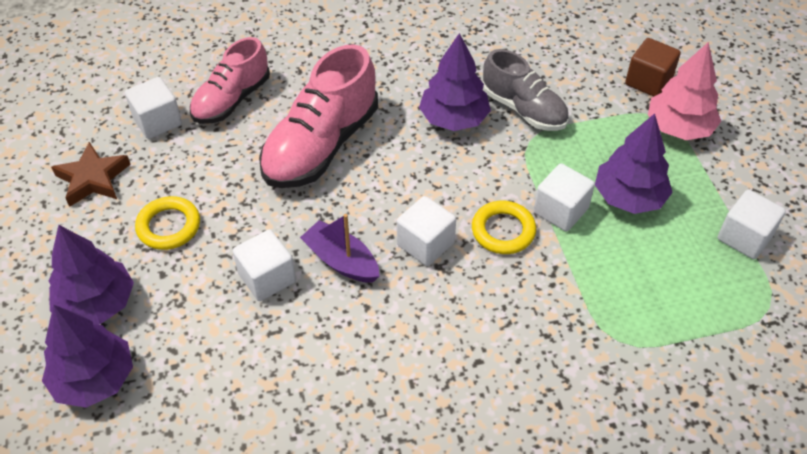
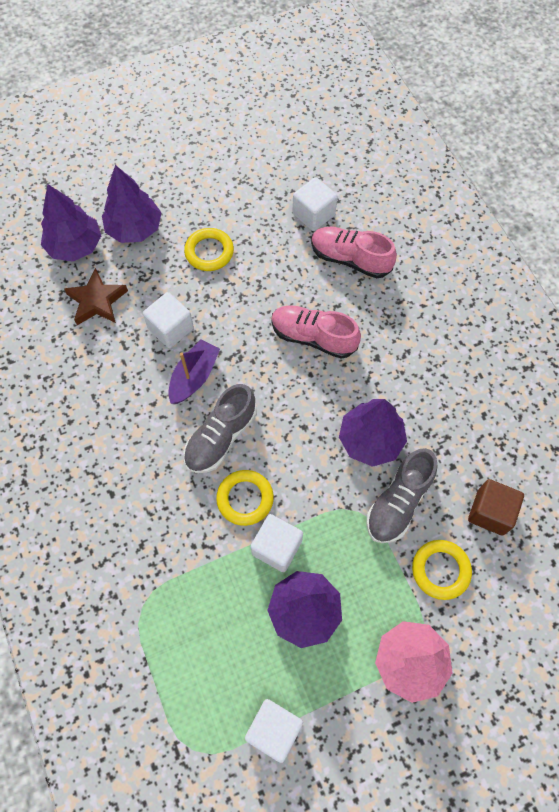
camera: 80 degrees right, 15 degrees up
brown star [51,142,131,207] -> brown star moved to [64,268,128,325]
pink shoe [259,44,378,188] -> pink shoe [271,305,361,359], size x0.65
white cube [397,196,456,266] -> grey shoe [183,384,257,473]
brown cube [625,38,681,97] -> brown cube moved to [468,479,524,536]
none -> yellow ring [412,540,472,600]

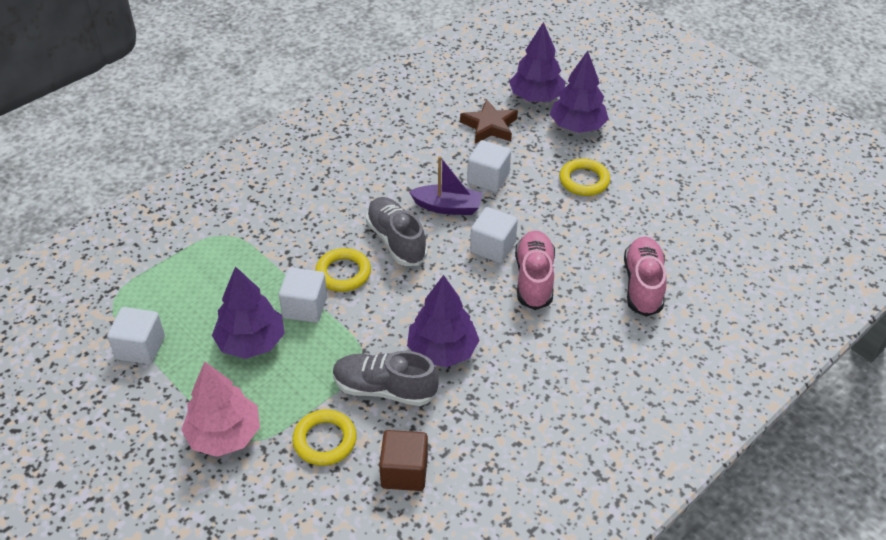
camera: 70 degrees right, 20 degrees down
grey shoe [183,384,257,473] -> grey shoe turned 45 degrees clockwise [366,197,428,266]
white cube [293,177,337,231] -> white cube moved to [470,207,518,263]

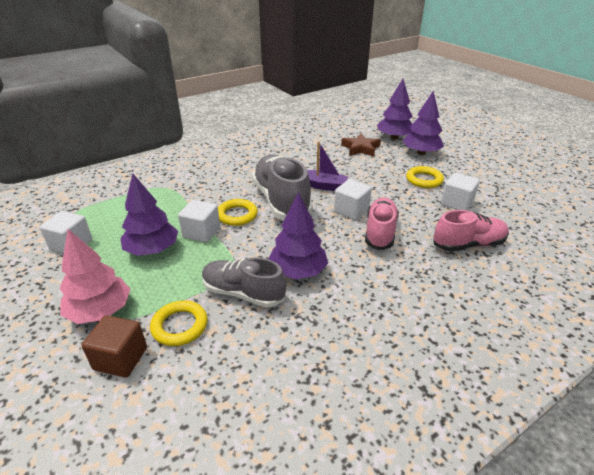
camera: 10 degrees right, 10 degrees down
grey shoe [366,197,428,266] -> grey shoe [252,154,313,220], size x1.53
brown cube [379,430,428,491] -> brown cube moved to [82,315,147,378]
white cube [467,140,511,192] -> white cube moved to [441,173,480,210]
pink shoe [624,237,667,317] -> pink shoe turned 60 degrees clockwise [433,210,509,251]

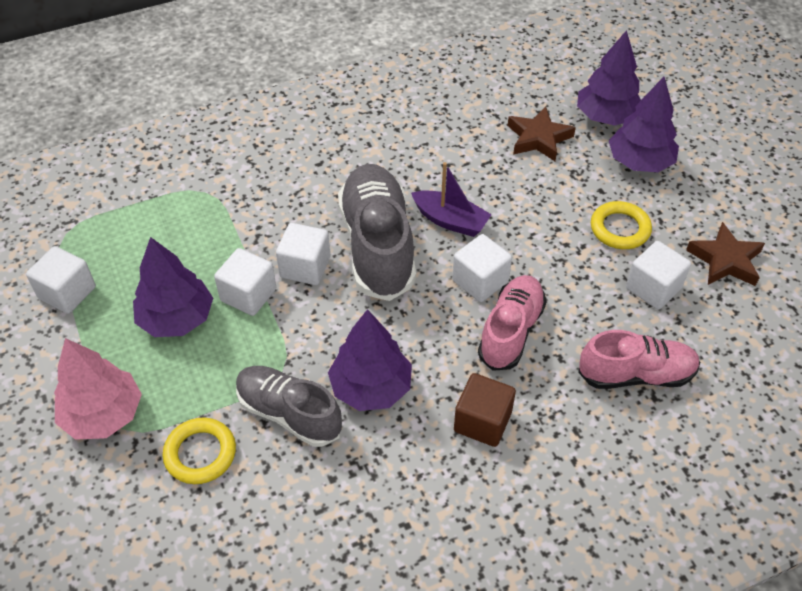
camera: 10 degrees right, 15 degrees up
brown cube [82,315,147,378] -> brown cube moved to [454,373,516,447]
yellow ring [218,199,258,226] -> white cube [276,223,330,285]
none -> brown star [686,222,765,286]

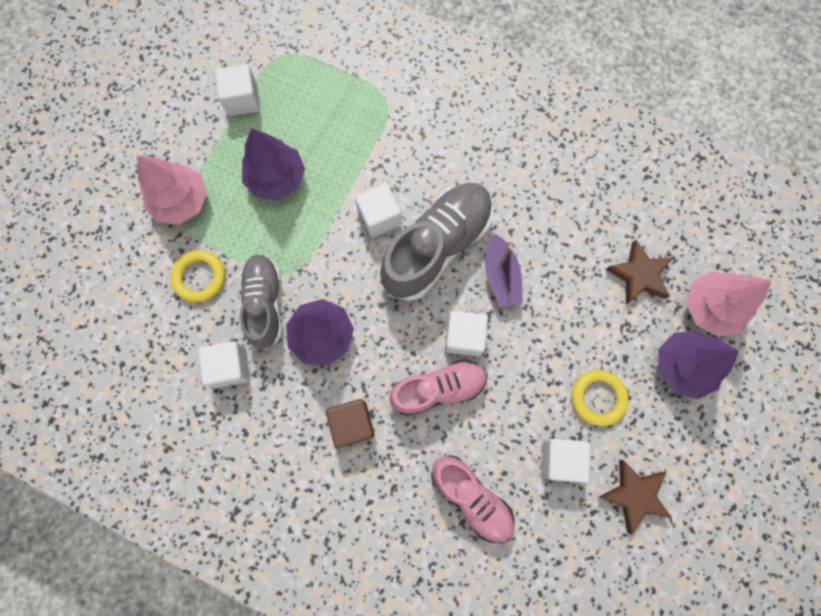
camera: 50 degrees right, 25 degrees up
white cube [214,248,276,316] -> white cube moved to [199,341,250,388]
purple tree [577,30,641,126] -> pink tree [686,271,772,337]

